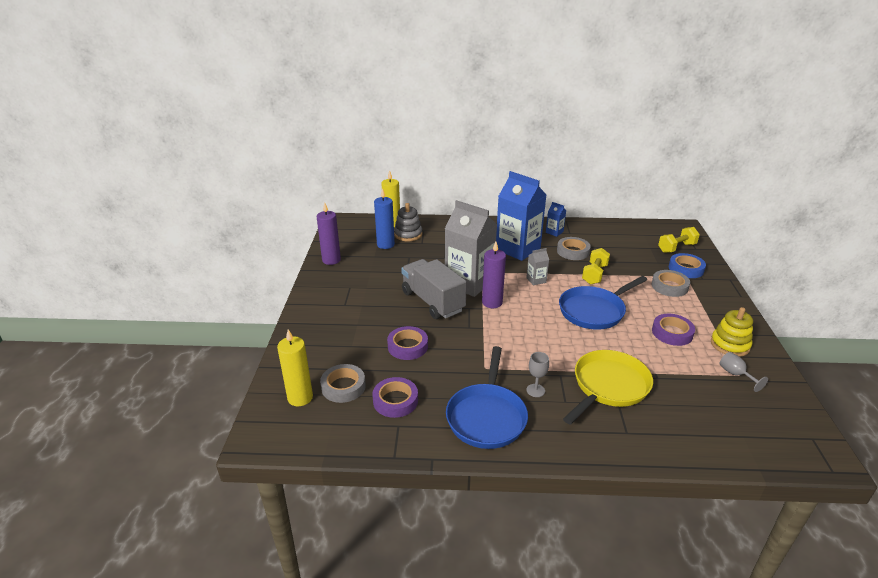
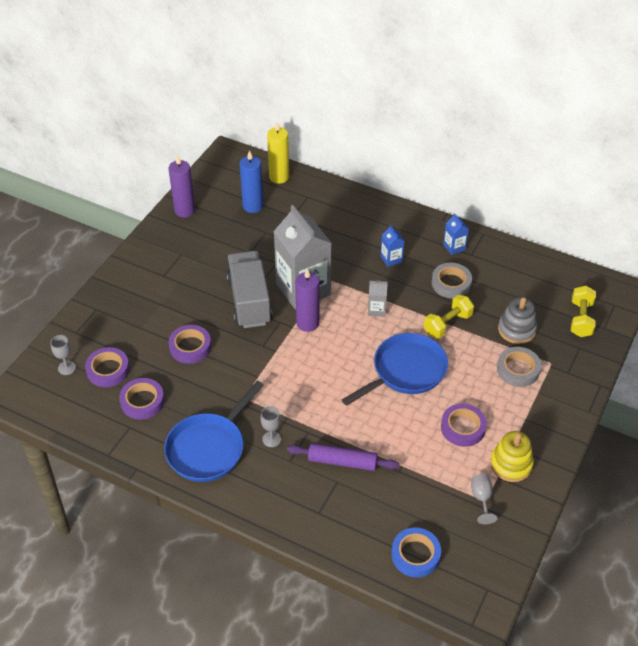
camera: 25 degrees right, 15 degrees up
yellow candle [277,329,313,406] -> grey goblet [51,335,76,375]
grey tape [320,364,366,403] -> purple tape [85,347,130,387]
grey stacking toy [394,203,422,241] -> grey stacking toy moved to [498,297,537,344]
blue carton [496,171,546,261] -> blue carton [381,225,404,267], size x0.42
blue pan [559,276,647,330] -> blue pan turned 150 degrees clockwise [342,333,448,406]
yellow pan [563,350,653,425] -> purple rolling pin [287,443,399,471]
yellow dumbbell [658,227,700,253] -> yellow dumbbell turned 75 degrees counterclockwise [571,286,596,337]
blue tape [669,253,706,278] -> blue tape moved to [391,528,441,578]

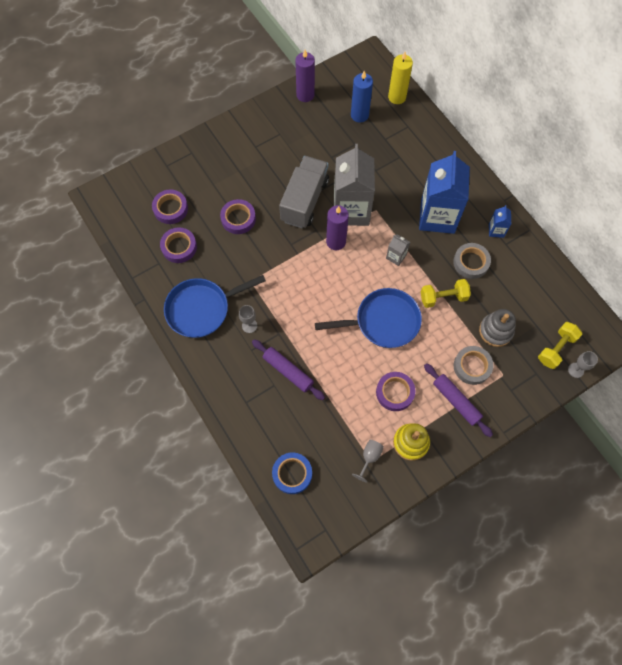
camera: 30 degrees right, 20 degrees up
grey goblet [51,335,76,375] -> grey goblet moved to [568,351,598,378]
blue carton [381,225,404,267] -> blue carton [419,151,470,234], size x2.38
none -> purple rolling pin [424,363,493,437]

